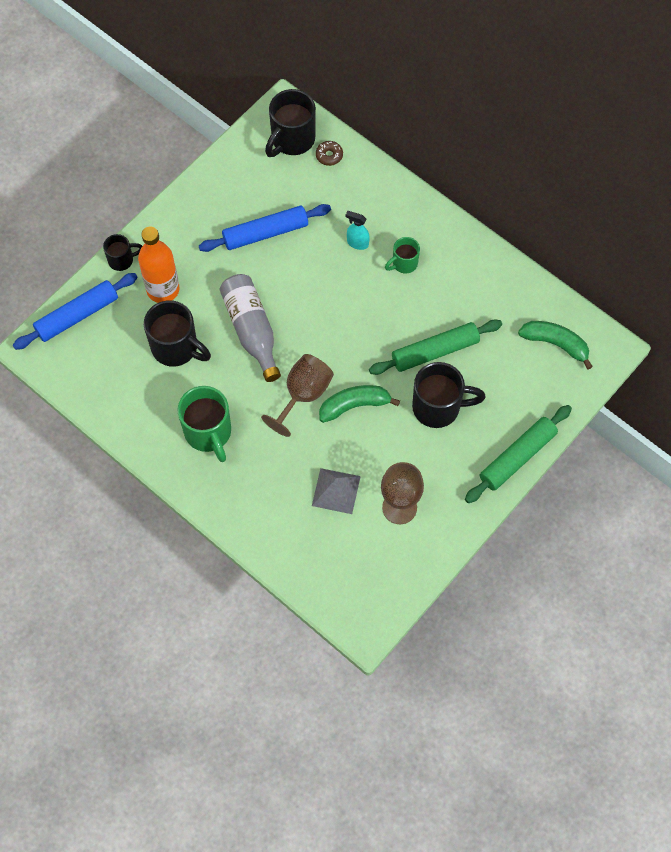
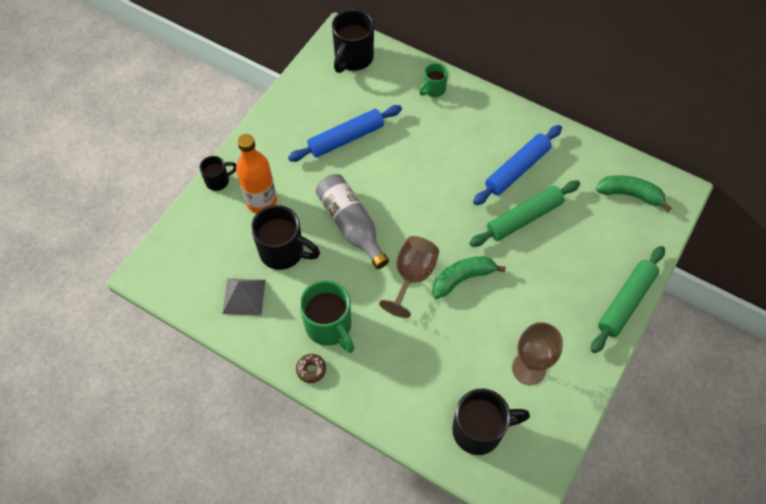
camera: 10 degrees left, 5 degrees down
blue rolling pin [13,273,138,350] -> blue rolling pin moved to [473,125,562,205]
grey pyramid [312,468,361,514] -> grey pyramid moved to [222,279,266,315]
brown donut [316,141,343,166] -> brown donut moved to [296,354,326,383]
turquoise spray bottle [346,211,370,250] -> none
green mug [385,237,420,273] -> green mug moved to [419,63,448,97]
black mug [412,362,486,428] -> black mug moved to [452,389,530,455]

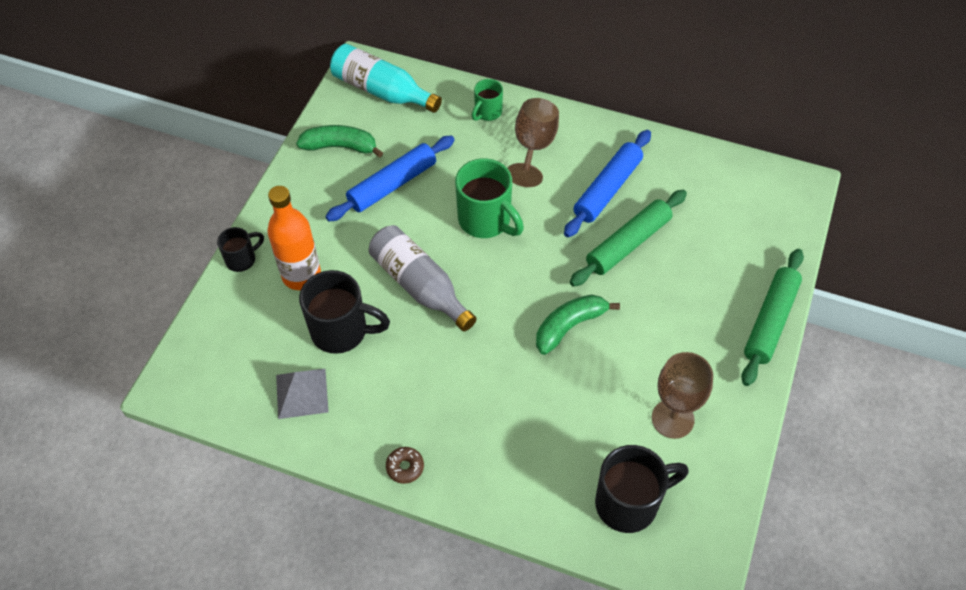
camera: 10 degrees left, 5 degrees down
green mug [299,280,354,353] -> green mug moved to [455,158,524,238]
black mug [332,9,374,73] -> turquoise bottle [330,44,442,113]
brown goblet [379,236,439,318] -> brown goblet moved to [508,98,559,187]
green banana [596,175,672,212] -> green banana moved to [296,125,383,157]

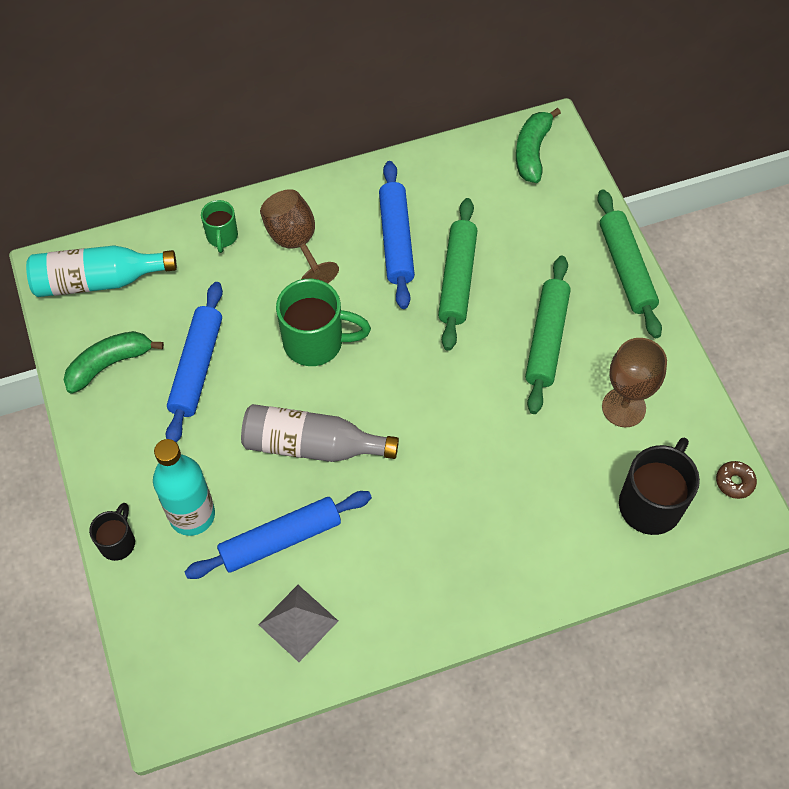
camera: 40 degrees left, 5 degrees up
orange bottle [267,186,321,290] -> turquoise bottle [153,439,215,536]
black mug [299,270,390,354] -> blue rolling pin [184,491,372,579]
brown donut [386,447,424,484] -> brown donut moved to [716,461,757,499]
green banana [536,294,620,355] -> green banana moved to [516,108,561,183]
none -> green rolling pin [525,256,571,414]

